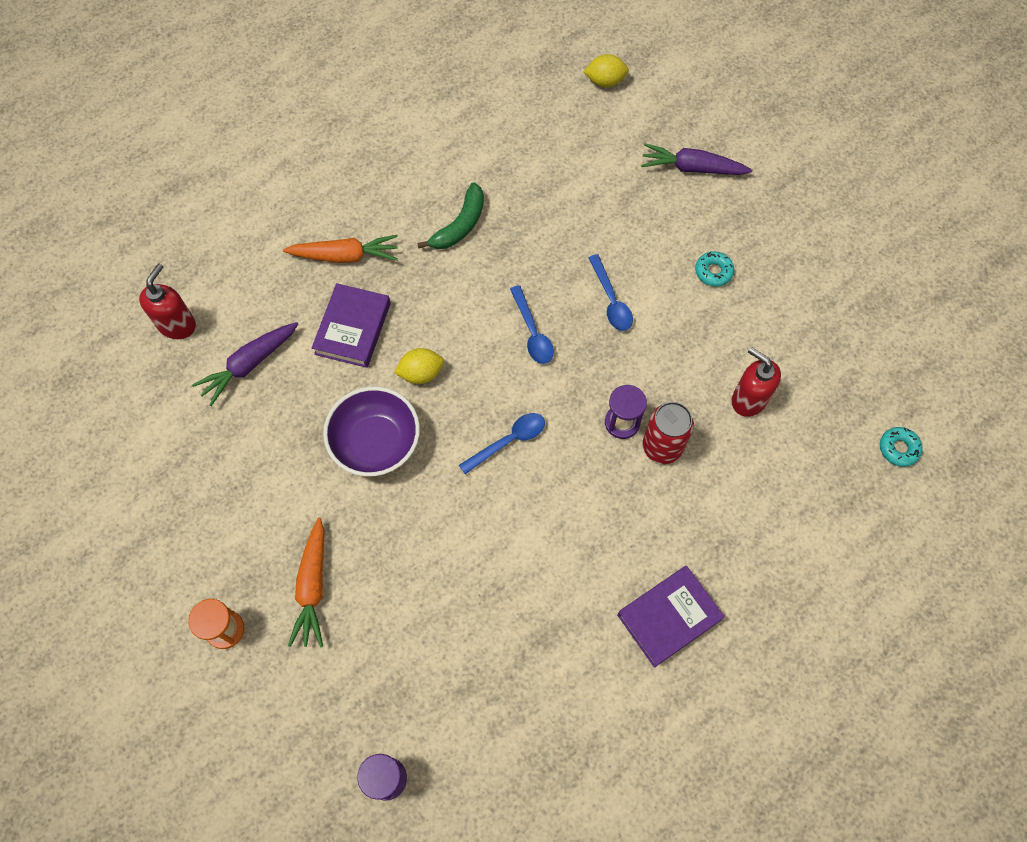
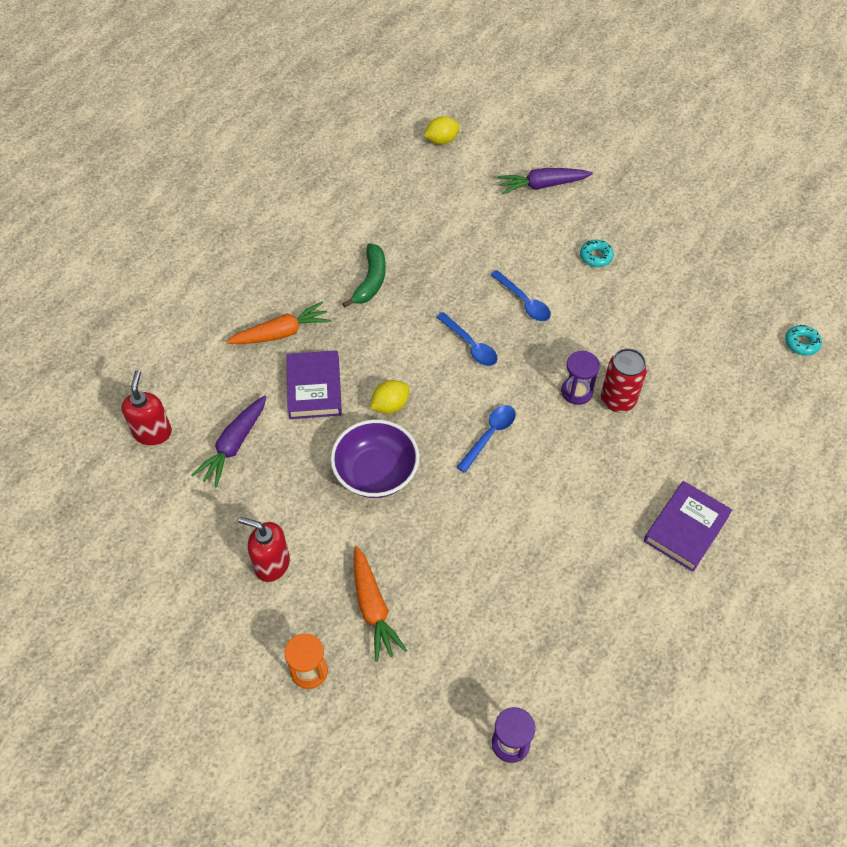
camera: 20 degrees left, 10 degrees down
red soap dispenser [732,347,781,417] -> red soap dispenser moved to [239,517,290,582]

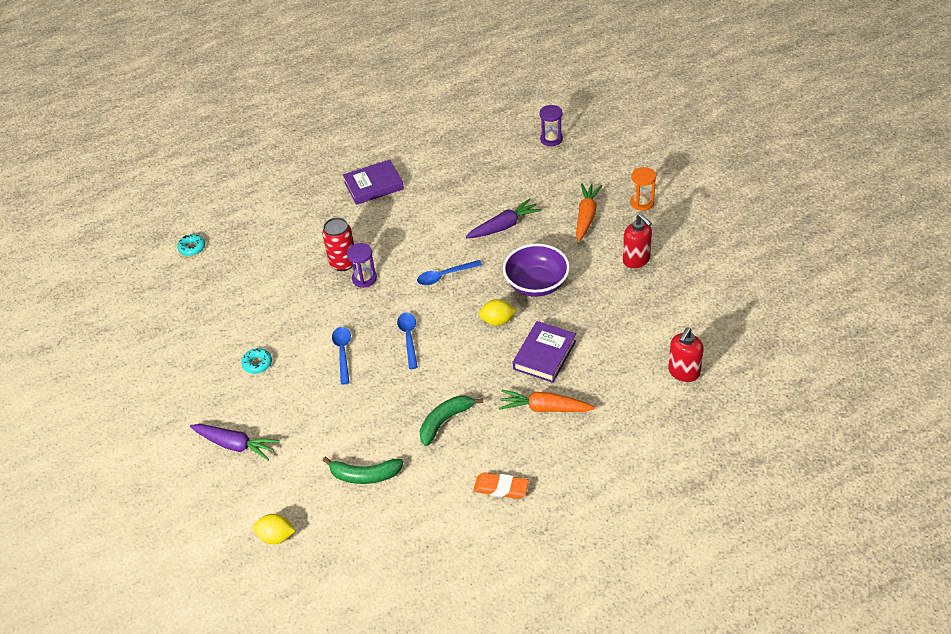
camera: 145 degrees left, 10 degrees down
purple carrot [192,396,266,488] -> purple carrot moved to [466,198,542,238]
none -> green banana [322,457,403,484]
none -> orange eraser [473,472,529,499]

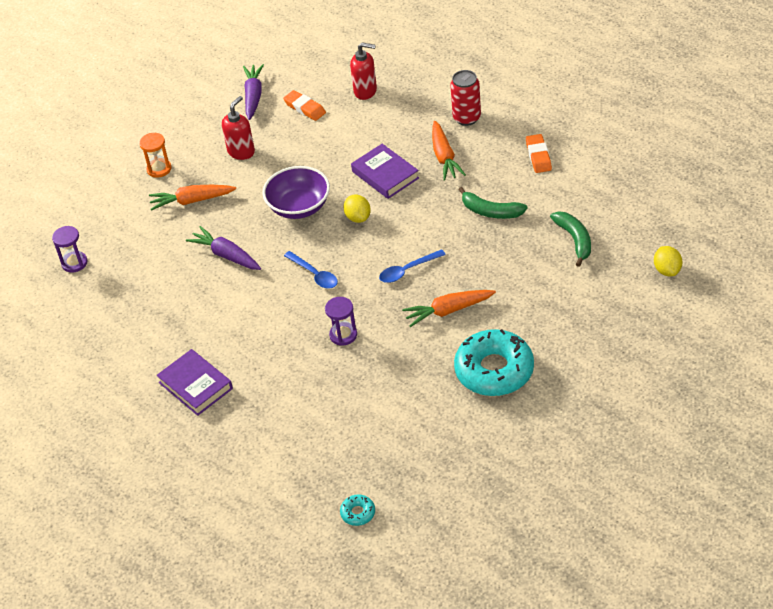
camera: 110 degrees left, 0 degrees up
purple carrot [190,424,279,460] -> purple carrot moved to [243,64,264,120]
turquoise donut [241,348,272,374] -> turquoise donut [454,329,534,396], size x2.40
red can [322,217,354,271] -> red can moved to [450,70,481,126]
blue spoon [332,327,351,385] -> orange carrot [402,290,496,327]
purple book [513,321,576,383] -> purple book turned 45 degrees clockwise [351,144,419,199]
none -> orange eraser [283,90,326,121]

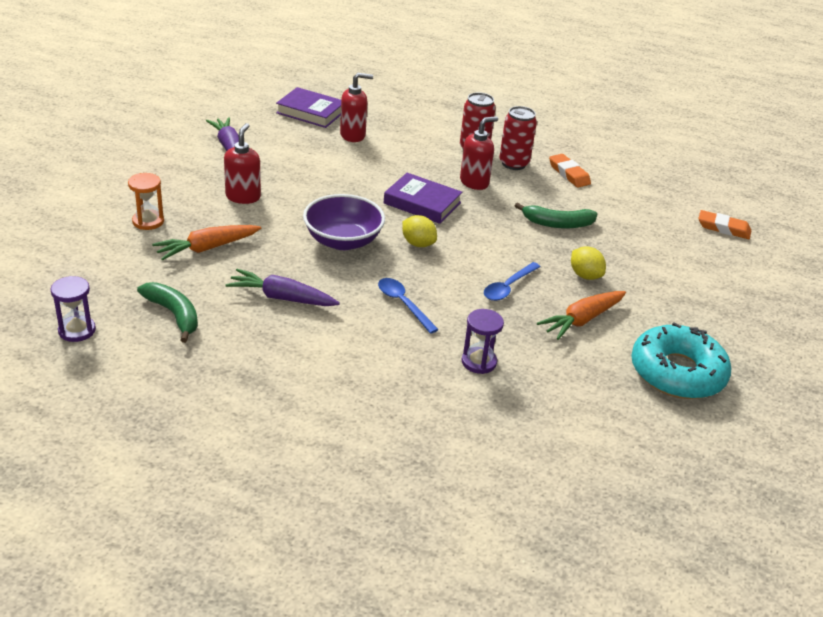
camera: 30 degrees left, 10 degrees down
purple book [156,349,233,416] -> purple book moved to [276,87,341,128]
orange eraser [283,90,326,121] -> orange eraser moved to [698,210,751,239]
blue spoon [284,251,338,289] -> blue spoon turned 150 degrees counterclockwise [378,278,439,334]
turquoise donut [340,494,375,526] -> none
orange carrot [432,121,466,181] -> red soap dispenser [460,116,498,190]
green banana [550,212,591,267] -> green banana moved to [137,282,198,343]
yellow lemon [654,246,682,276] -> yellow lemon moved to [571,246,606,280]
none -> red can [499,106,537,170]

